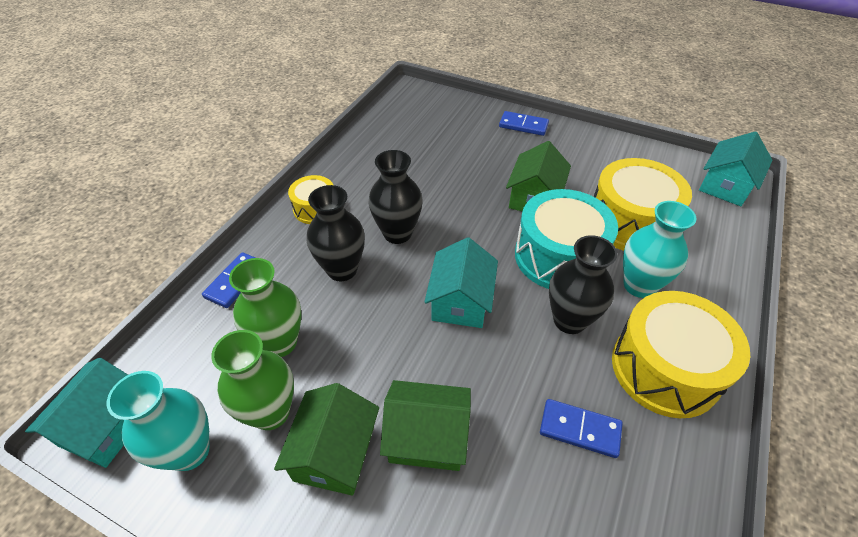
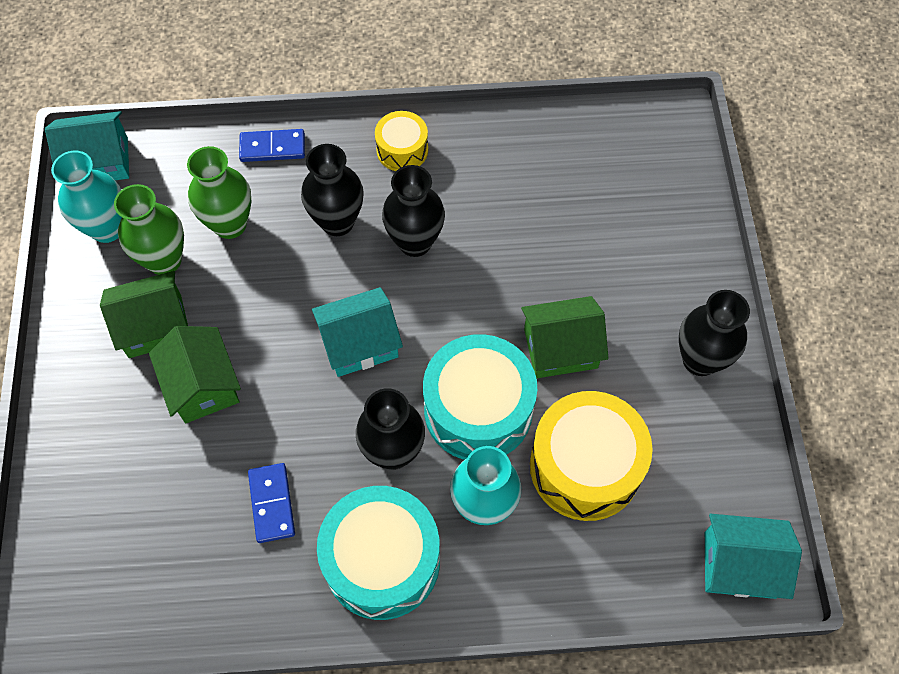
camera: 60 degrees right, 15 degrees up
blue domino [499,111,549,136] -> none
yellow drum [612,291,750,418] -> turquoise drum [317,486,440,620]
none -> black vase [679,290,750,376]

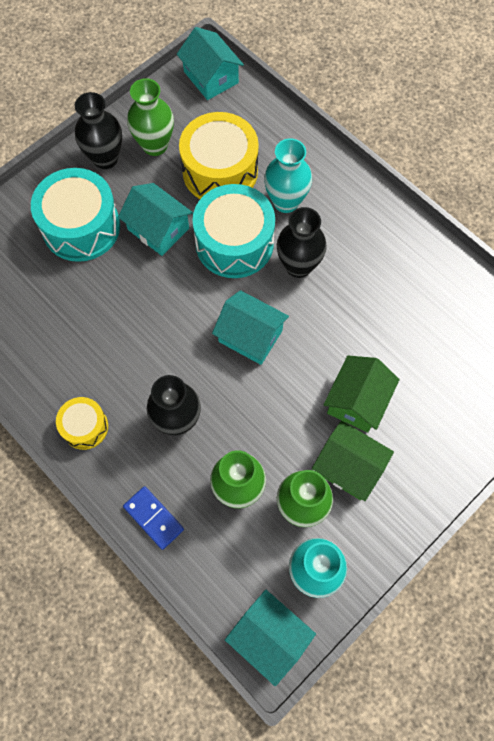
camera: 130 degrees left, 5 degrees up
blue domino [248,463,295,543] -> none
turquoise drum [317,486,440,620] -> turquoise drum moved to [31,168,120,262]
black vase [382,165,445,257] -> none
green house [521,296,608,378] -> turquoise house [118,183,193,256]
none -> green vase [127,78,174,156]

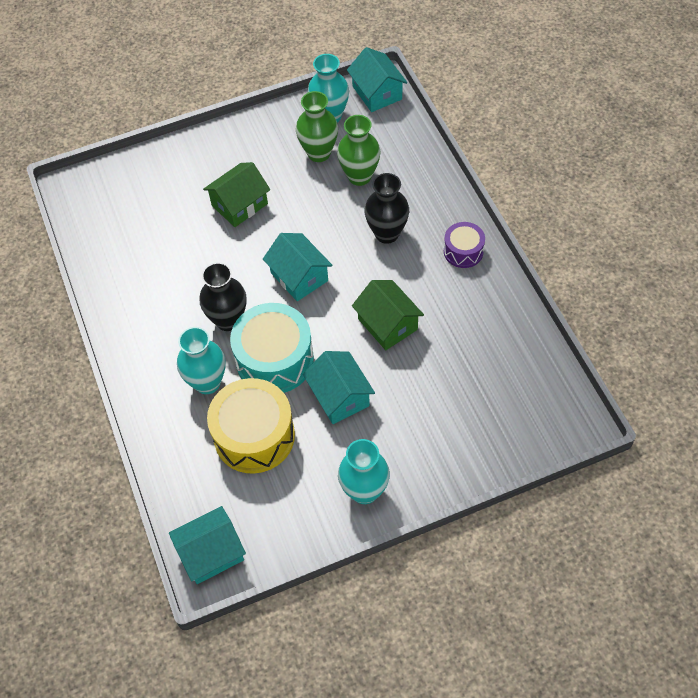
camera: 155 degrees left, 10 degrees down
turquoise drum [31,168,120,262] -> none
yellow drum [56,397,108,450] -> purple drum [444,222,485,268]
black vase [75,92,122,169] -> turquoise vase [338,439,390,504]
blue domino [123,486,184,550] -> none
green vase [127,78,174,156] -> none
turquoise house [177,27,244,100] -> turquoise house turned 75 degrees clockwise [169,506,246,584]
green house [312,421,394,501] -> green house moved to [352,280,424,350]

